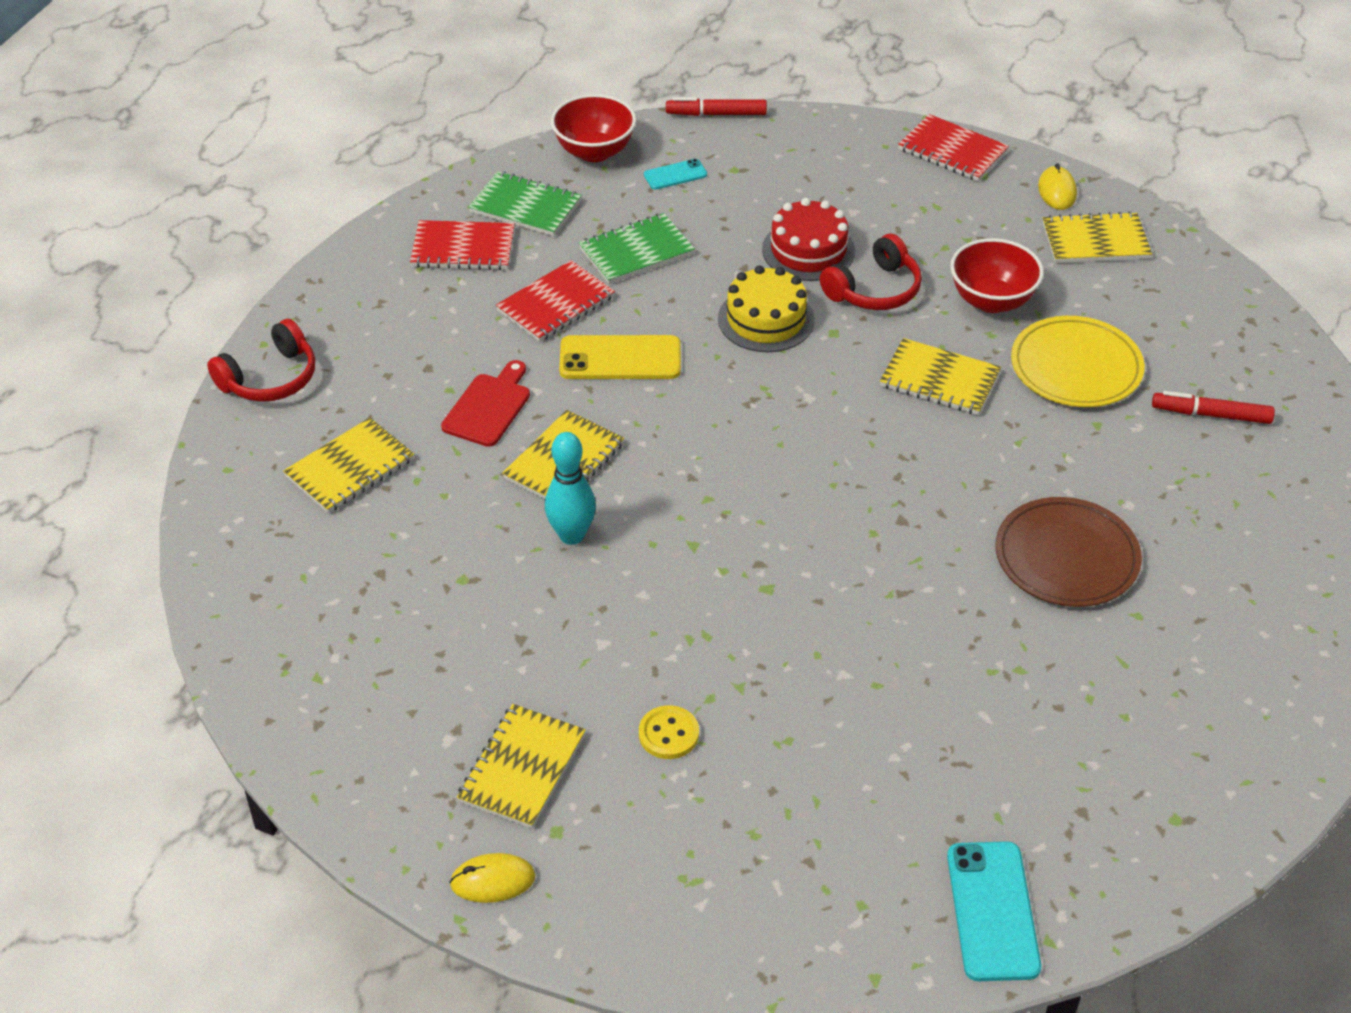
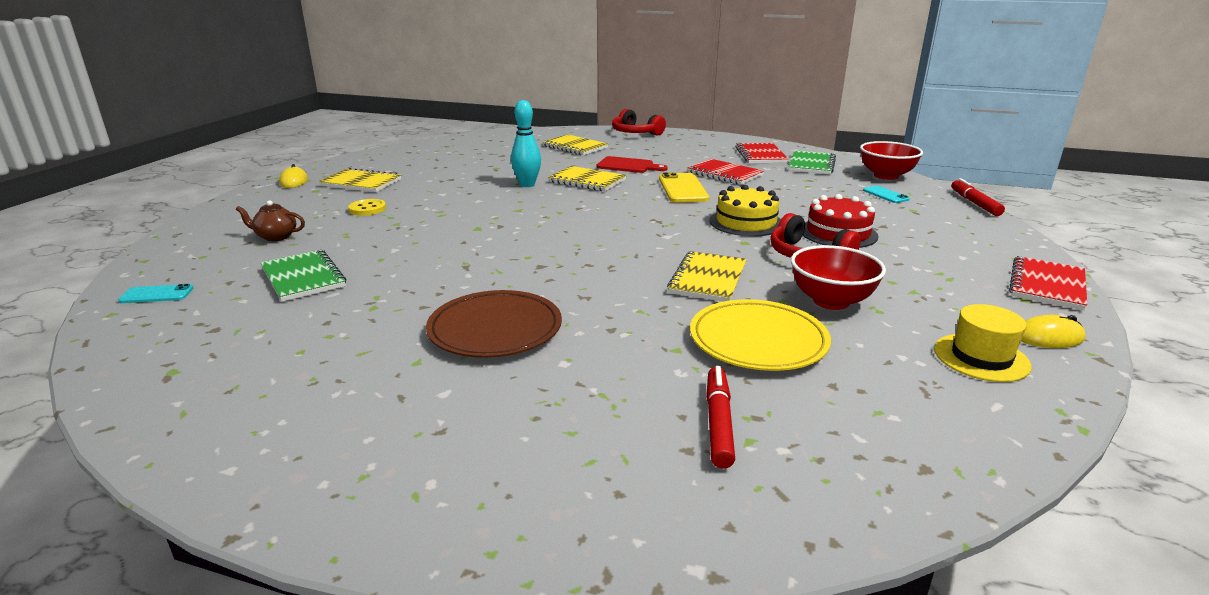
camera: 85 degrees right, 20 degrees down
green notebook [579,213,695,284] -> green notebook moved to [261,250,346,302]
turquoise phone [947,841,1041,981] -> turquoise phone [118,284,193,303], size x0.55
yellow notebook [1042,211,1152,263] -> yellow hat [934,304,1032,382]
none -> brown teapot [236,200,305,241]

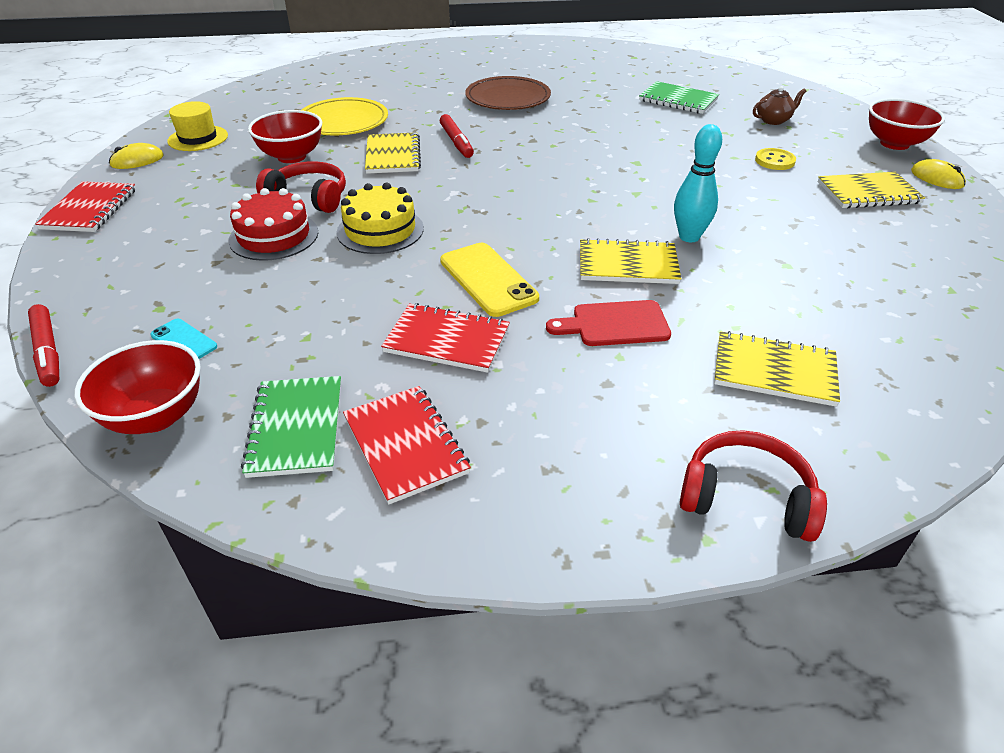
camera: 155 degrees right, 15 degrees up
turquoise phone [118,284,193,303] -> none
red marker [706,366,735,469] -> red marker moved to [440,114,474,158]
none -> red bowl [869,98,945,150]

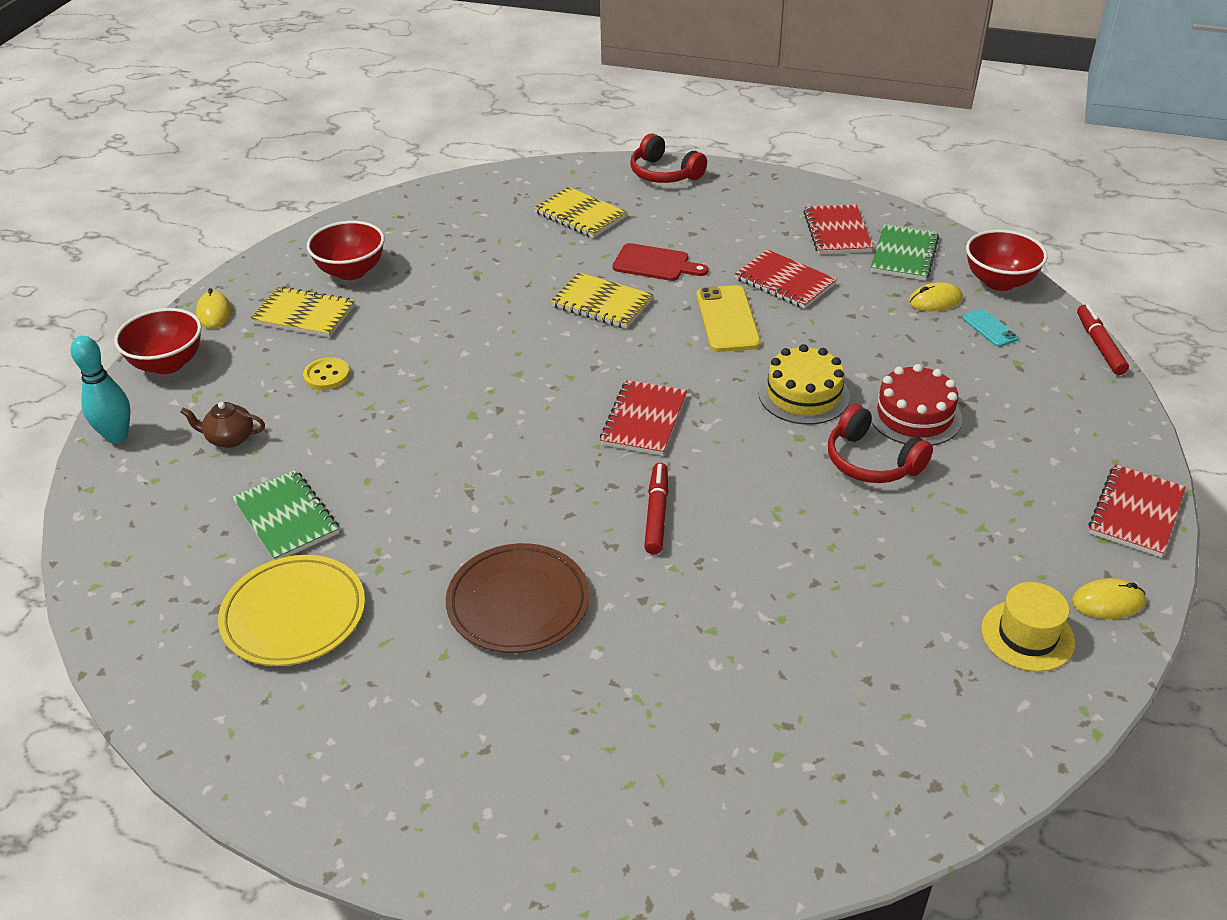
camera: 155 degrees left, 0 degrees up
red bowl [248,110,322,163] -> red bowl moved to [307,221,384,280]
yellow plate [302,97,388,135] -> yellow plate moved to [218,555,365,666]
yellow notebook [365,132,421,174] -> none
turquoise bowling pin [674,124,722,242] -> turquoise bowling pin moved to [71,336,131,443]
none -> red notebook [600,380,687,456]
none -> yellow mouse [908,282,963,311]

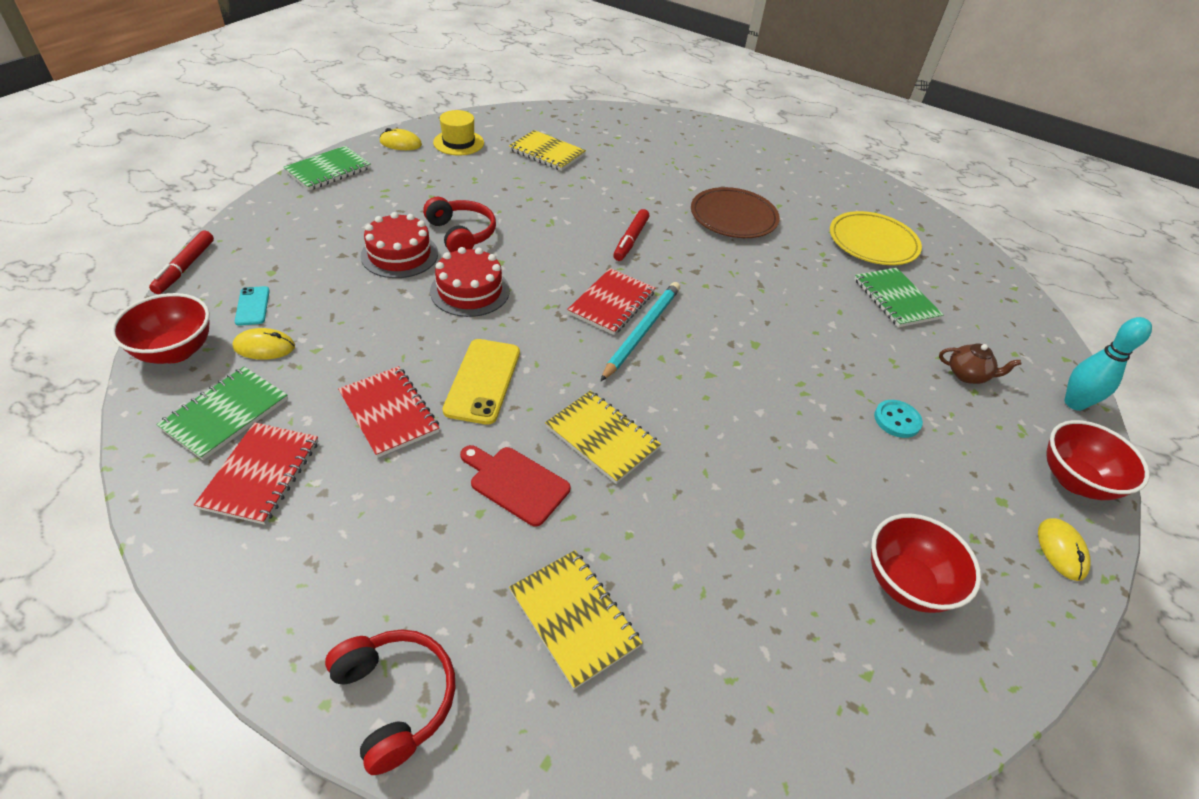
camera: 170 degrees left, 5 degrees up
yellow notebook [250,286,355,337] -> yellow notebook moved to [509,130,586,171]
yellow button [303,357,350,390] -> turquoise button [874,400,923,438]
yellow cake [759,344,850,425] -> red cake [430,247,510,317]
red notebook [1089,464,1186,557] -> green notebook [283,146,371,191]
none -> turquoise pencil [601,282,680,381]

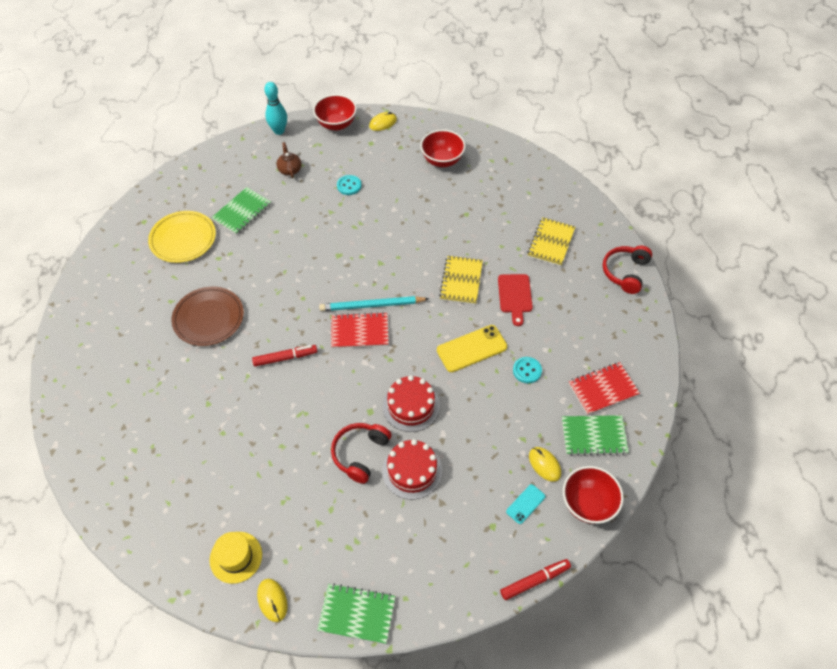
camera: 120 degrees left, 10 degrees up
red notebook [338,366,440,458] -> turquoise button [513,357,542,383]
yellow notebook [509,130,586,171] -> none

